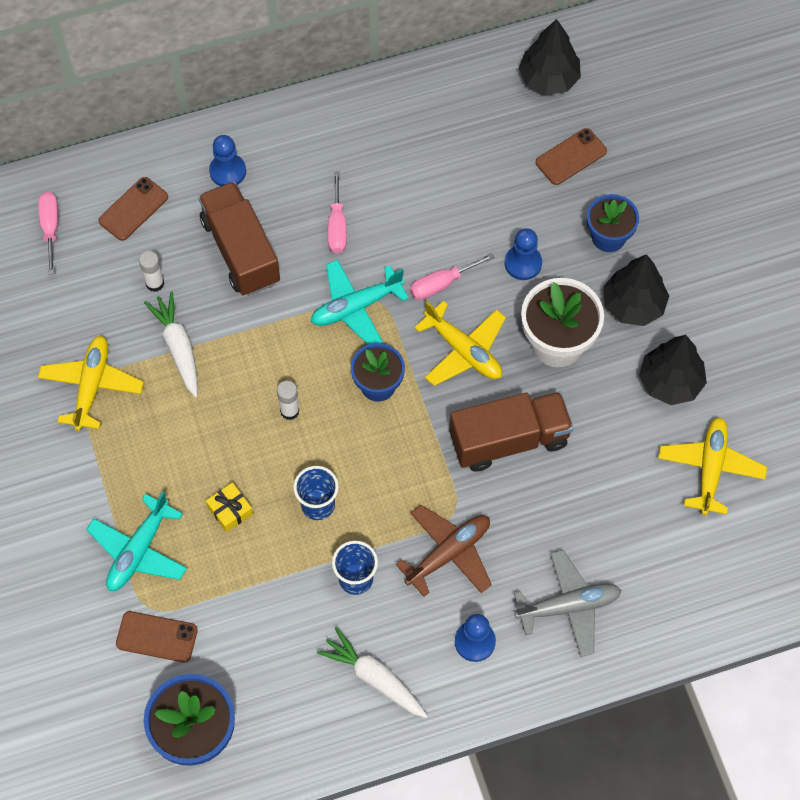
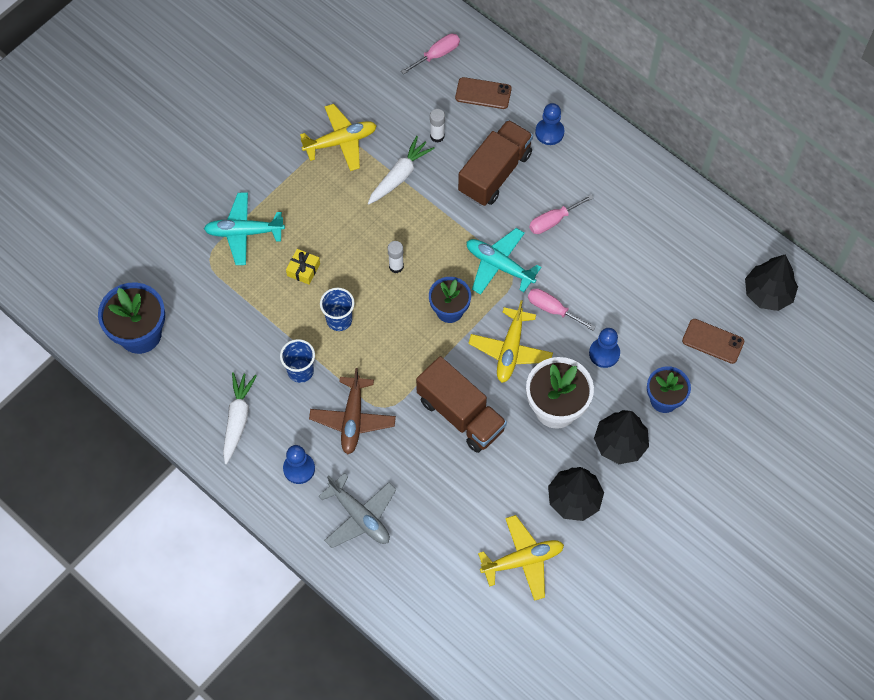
camera: 60 degrees right, 0 degrees up
brown phone [116,611,198,663] -> none
brown plane [396,505,492,597] -> brown plane turned 75 degrees clockwise [309,368,396,454]

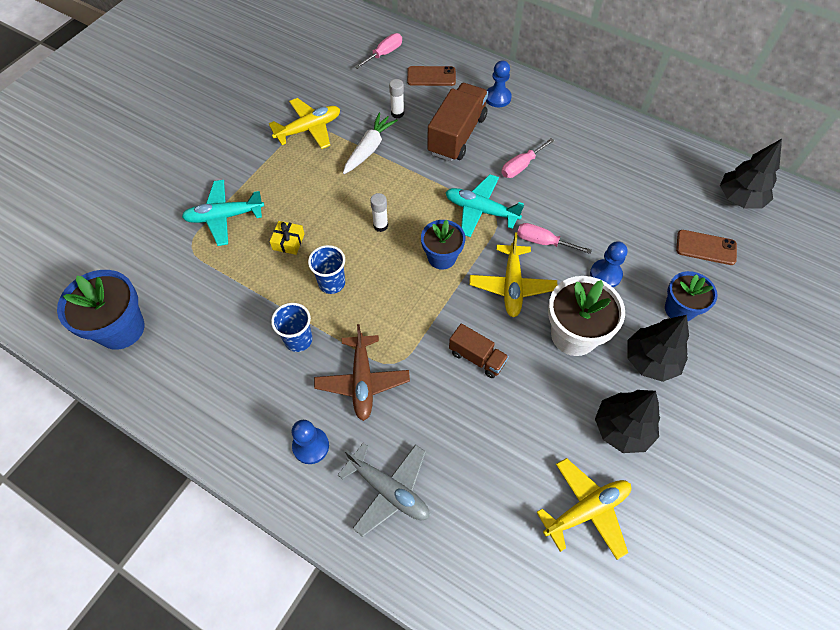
camera: 10 degrees left, 5 degrees down
white carrot [223,372,257,464] -> none
brown truck [416,356,507,453] -> brown truck [449,323,509,378], size x0.56

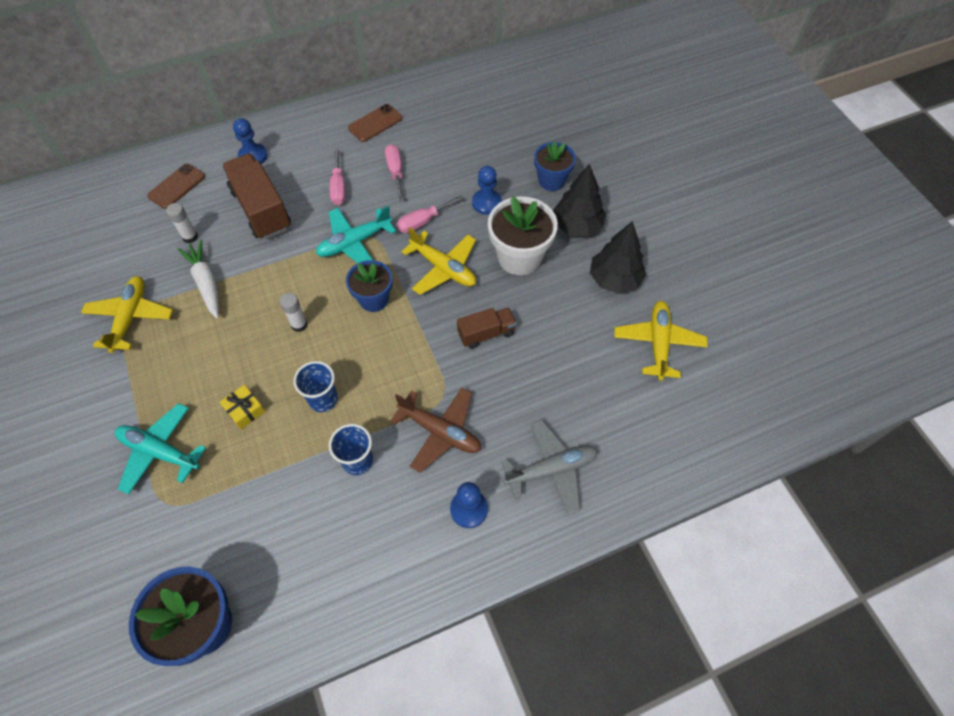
camera: 55 degrees left, 0 degrees up
turquoise plane [182,180,264,246] -> turquoise plane turned 90 degrees clockwise [115,403,206,495]
pink screwdriver [355,33,402,69] -> pink screwdriver moved to [385,144,404,200]
brown phone [676,230,737,265] -> brown phone moved to [348,104,402,142]
black tree [720,139,782,209] -> none

